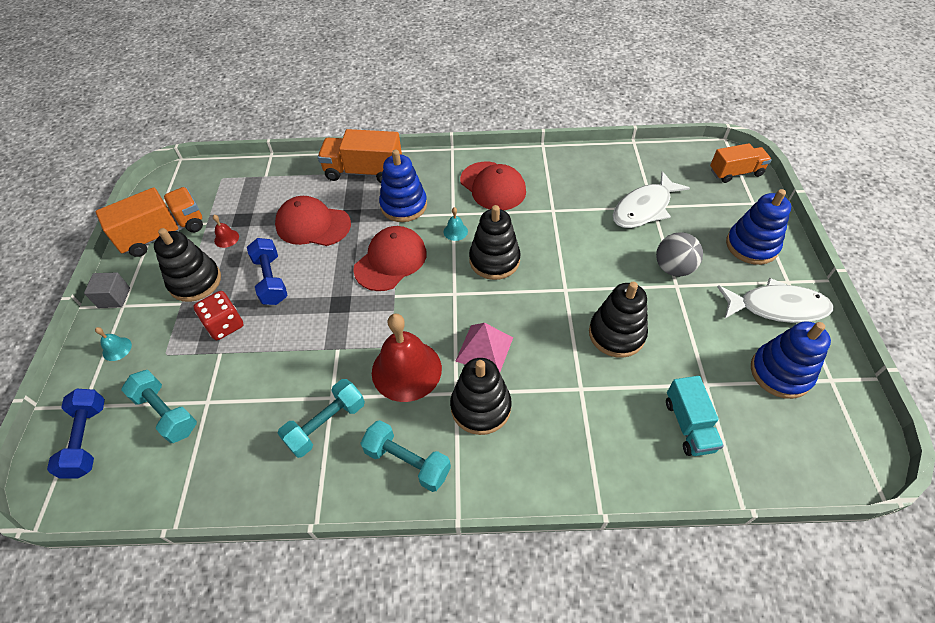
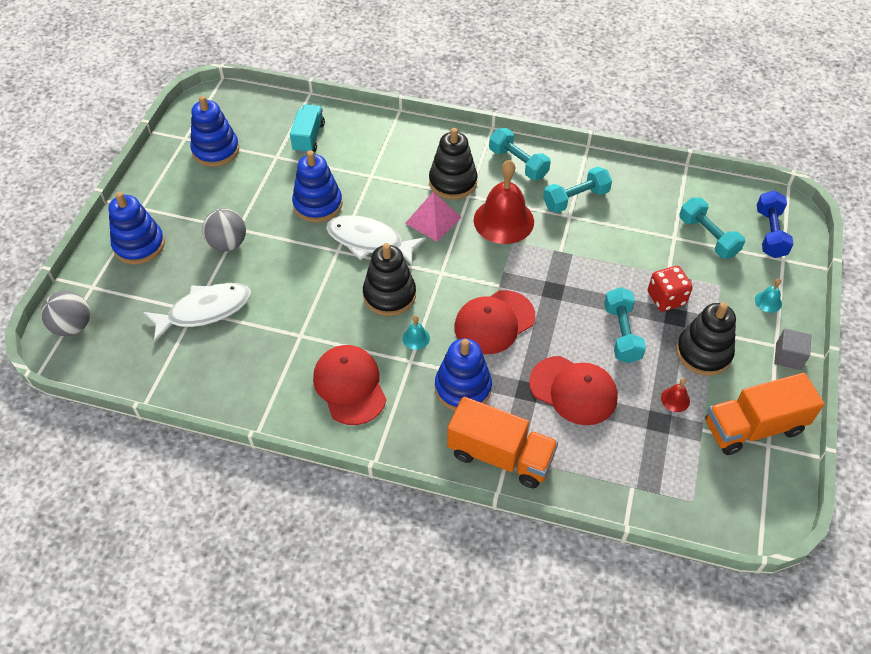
camera: 165 degrees left, 0 degrees up
blue dumbbell [247,238,288,305] -> turquoise dumbbell [604,287,646,363]
black stacking toy [589,282,648,358] -> blue stacking toy [292,150,343,223]
orange truck [710,143,772,183] -> grey ball [41,291,90,336]
white fish [717,278,833,323] -> white fish moved to [326,215,426,266]

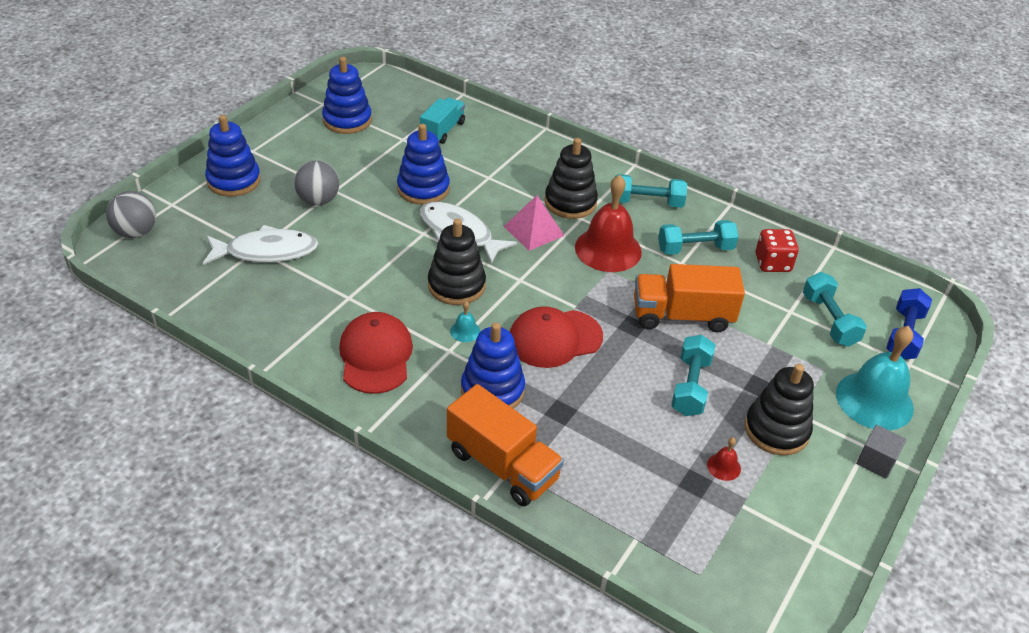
camera: 15 degrees right, 10 degrees down
turquoise dumbbell [489,128,551,180] -> turquoise dumbbell turned 60 degrees counterclockwise [615,174,687,208]
red cap [529,356,618,425] -> none
red dice [648,266,693,312] -> red dice moved to [755,229,799,272]
orange truck [705,373,824,455] -> orange truck moved to [634,264,745,332]
turquoise bell [755,279,782,313] -> turquoise bell [836,326,914,430], size x2.42

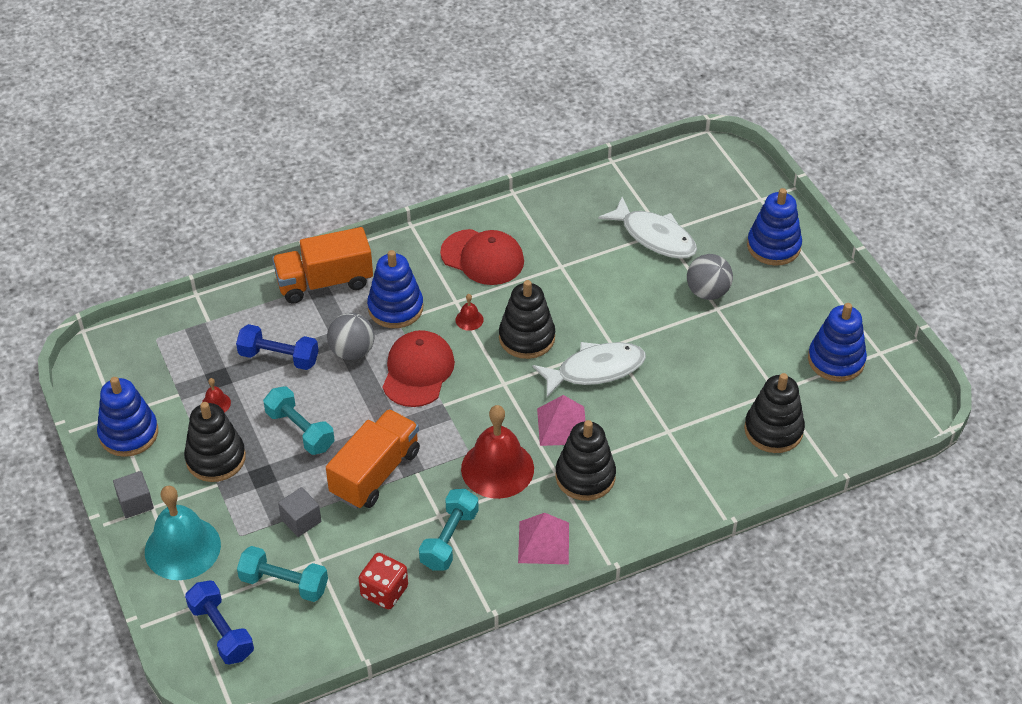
camera: 125 degrees right, 5 degrees up
grey ball [106,191,156,238] -> grey ball moved to [327,313,375,360]
white fish [203,225,318,265] -> white fish turned 75 degrees counterclockwise [598,197,697,259]
blue stacking toy [397,124,450,205] -> blue stacking toy moved to [97,377,158,457]
turquoise truck [420,97,465,144] -> black stacking toy [744,373,805,453]
turquoise bell [450,301,481,342] -> red bell [455,294,484,331]
turquoise dumbbell [615,174,687,208] -> pink pyramid [518,513,569,564]
none -> blue dumbbell [236,324,319,370]
none -> grey cube [278,487,321,537]

